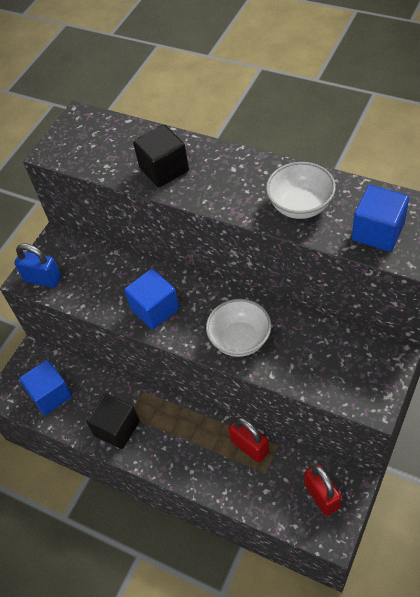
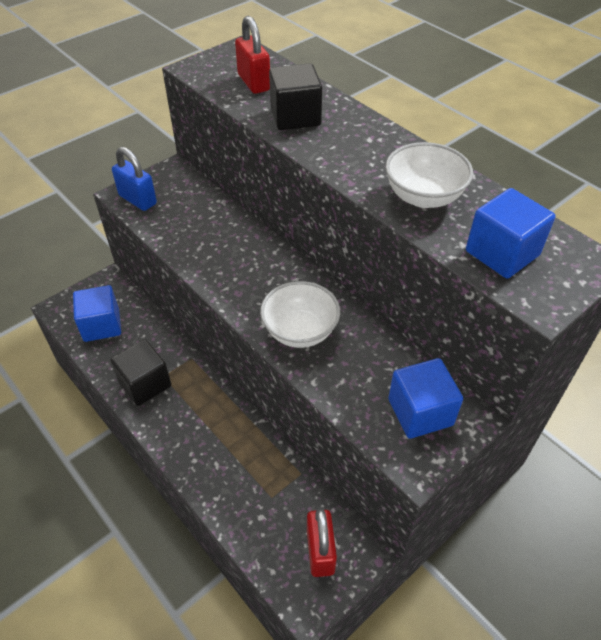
camera: 15 degrees right, 5 degrees down
blue cube [124,269,179,330] -> blue cube moved to [388,358,463,439]
red padlock [229,417,269,463] -> red padlock moved to [235,16,270,94]

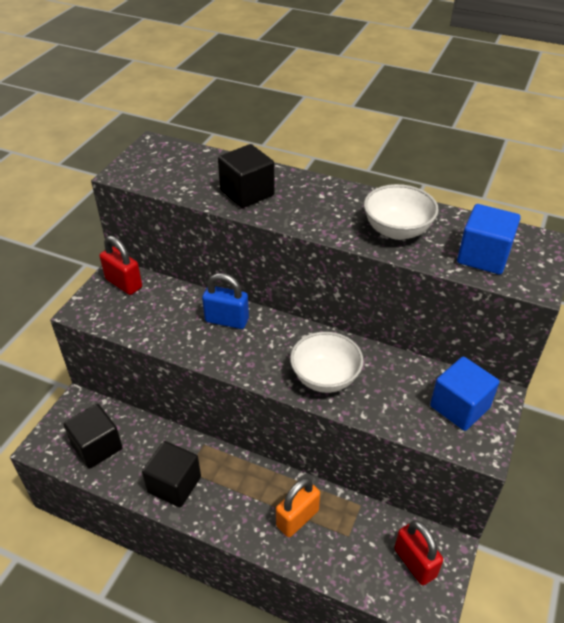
camera: 25 degrees left, 5 degrees down
blue cube [73,285,121,342] -> black cube [63,404,122,469]
blue padlock [112,147,157,211] -> blue padlock moved to [202,273,249,329]
red padlock [235,16,270,94] -> red padlock moved to [100,236,142,295]
none -> orange padlock [276,478,320,537]

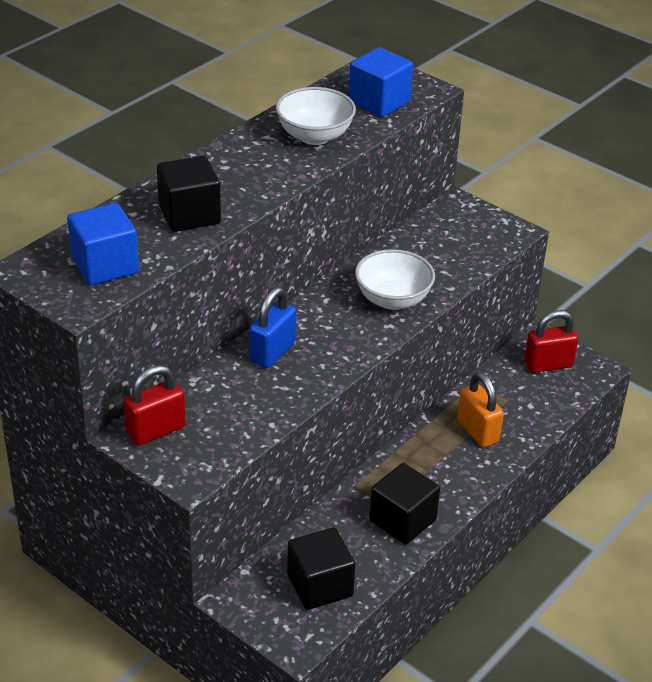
camera: 75 degrees left, 5 degrees down
blue cube [430,357,500,431] -> blue cube moved to [67,203,139,285]

